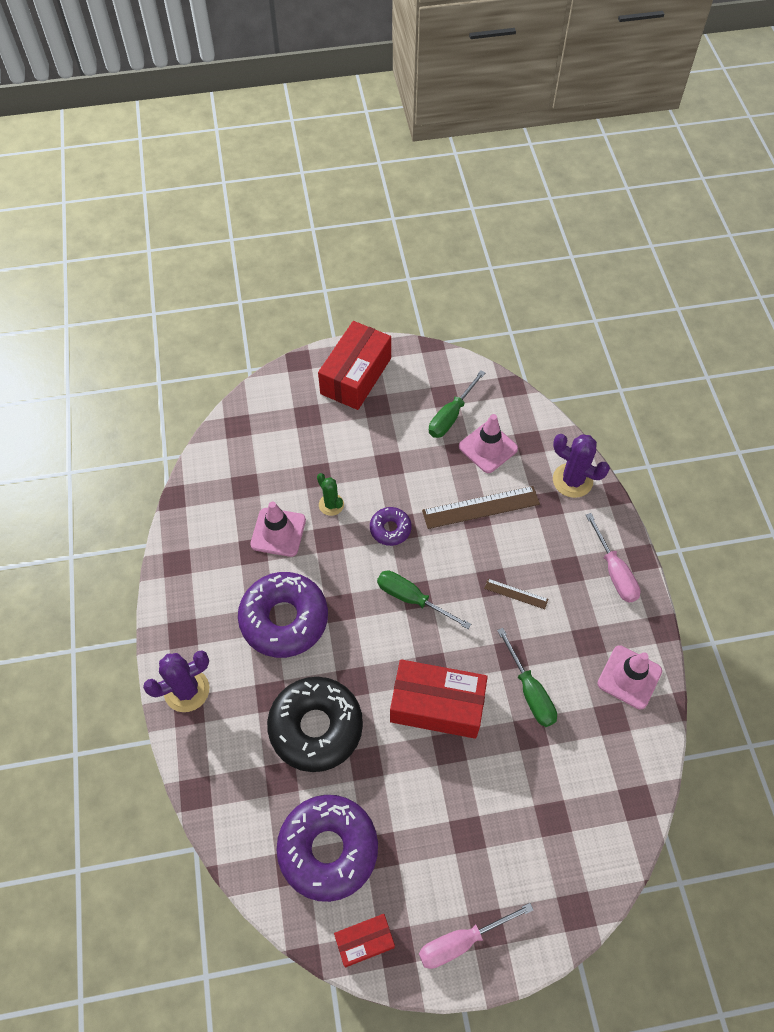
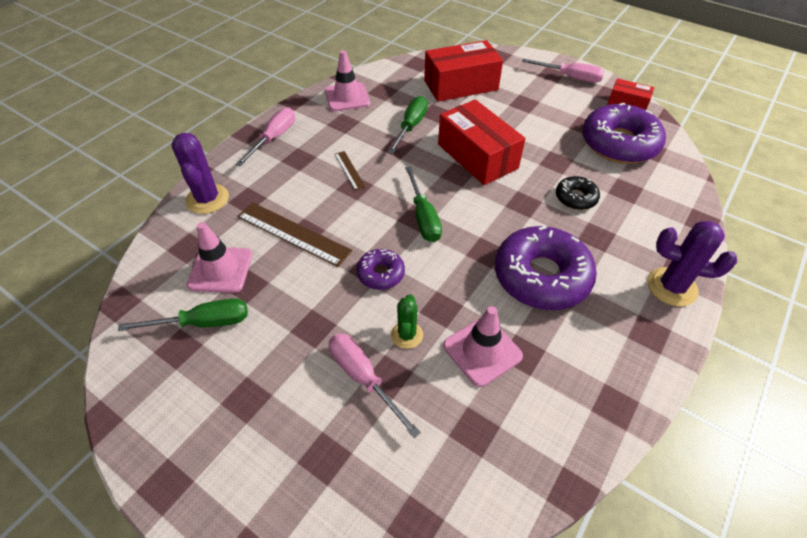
camera: 135 degrees left, 10 degrees down
black donut [267,677,363,772] -> black donut [556,176,600,210], size x0.49
red box [318,321,391,410] -> red box moved to [424,40,503,102]
none -> pink screwdriver [329,334,421,438]

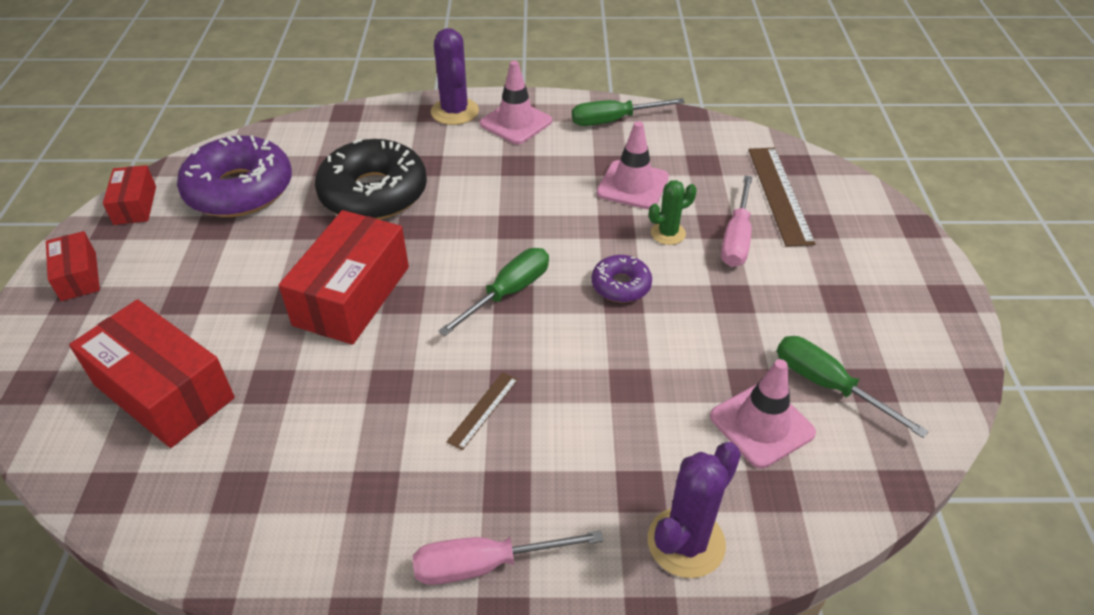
camera: 125 degrees left, 5 degrees down
brown ruler [237,202,352,267] -> brown ruler moved to [748,148,816,247]
pink traffic cone [325,50,370,112] -> pink traffic cone moved to [480,61,552,144]
green screwdriver [388,96,428,154] -> green screwdriver moved to [572,98,685,126]
purple donut [495,226,597,310] -> none
pink screwdriver [522,59,604,83] -> red box [46,231,100,301]
black donut [556,176,600,210] -> black donut [315,139,427,220], size x2.02

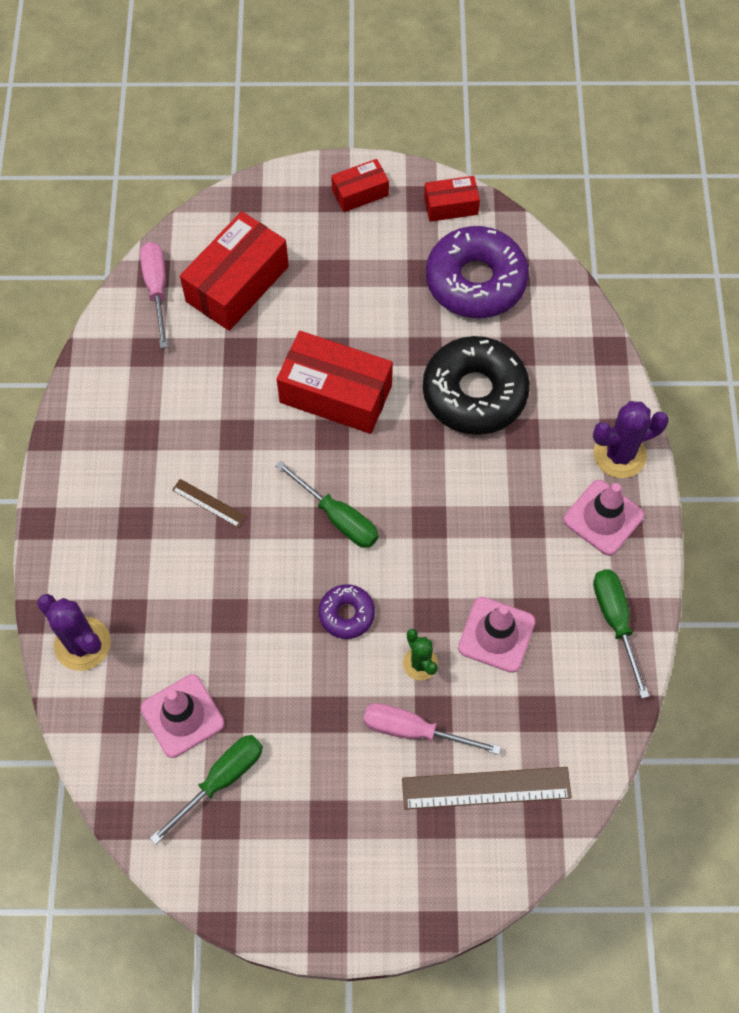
camera: 90 degrees right, 20 degrees up
pink screwdriver [413,530,604,585] -> pink screwdriver moved to [140,242,168,348]

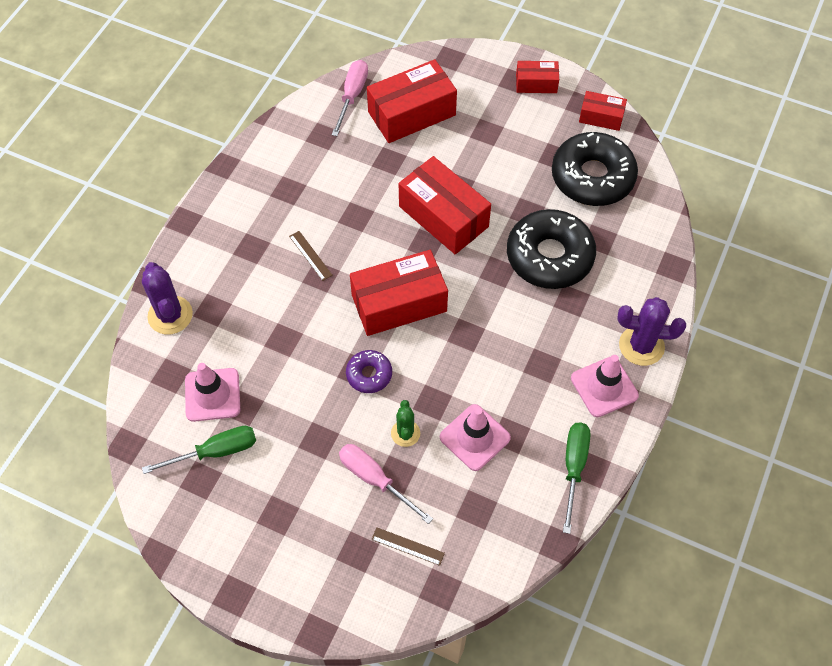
camera: 25 degrees right, 5 degrees down
green screwdriver [275,460,378,548] -> red box [350,250,448,336]
brown ruler [402,767,572,810] -> brown ruler [371,527,445,566], size x0.52
purple donut [426,226,529,318] -> black donut [552,132,638,206]

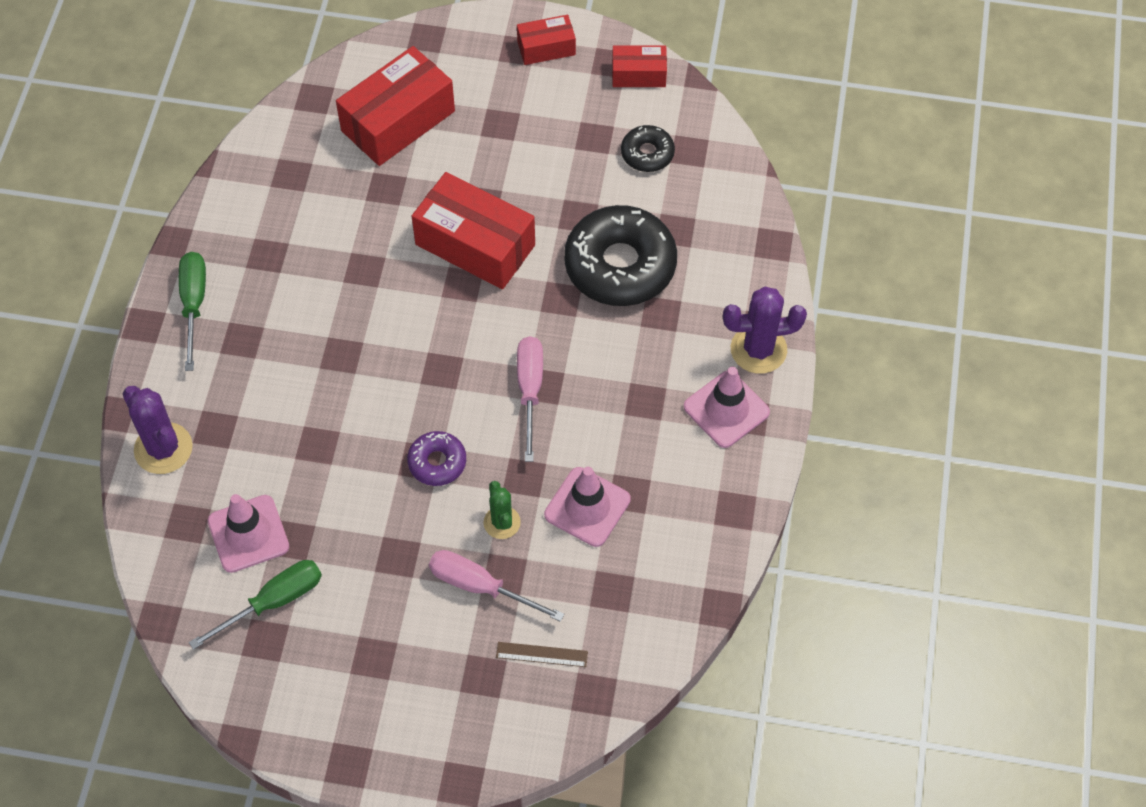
camera: 15 degrees left, 0 degrees up
brown ruler [289,231,333,281] -> none
pink screwdriver [332,60,368,136] -> pink screwdriver moved to [517,336,543,462]
red box [350,250,448,336] -> none
black donut [552,132,638,206] -> black donut [621,125,675,172], size x0.49
green screwdriver [563,422,590,534] -> green screwdriver moved to [179,252,206,371]

